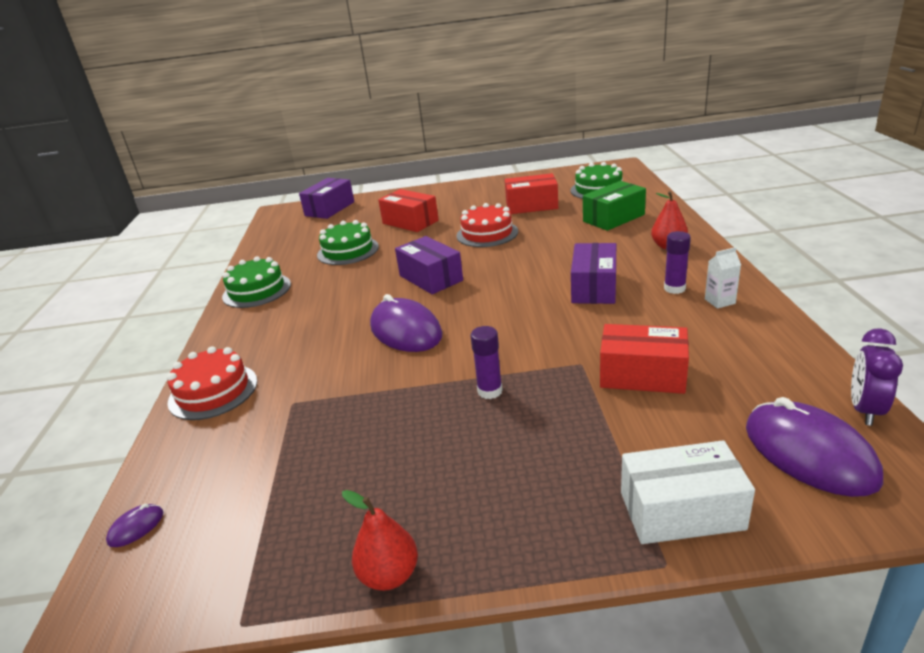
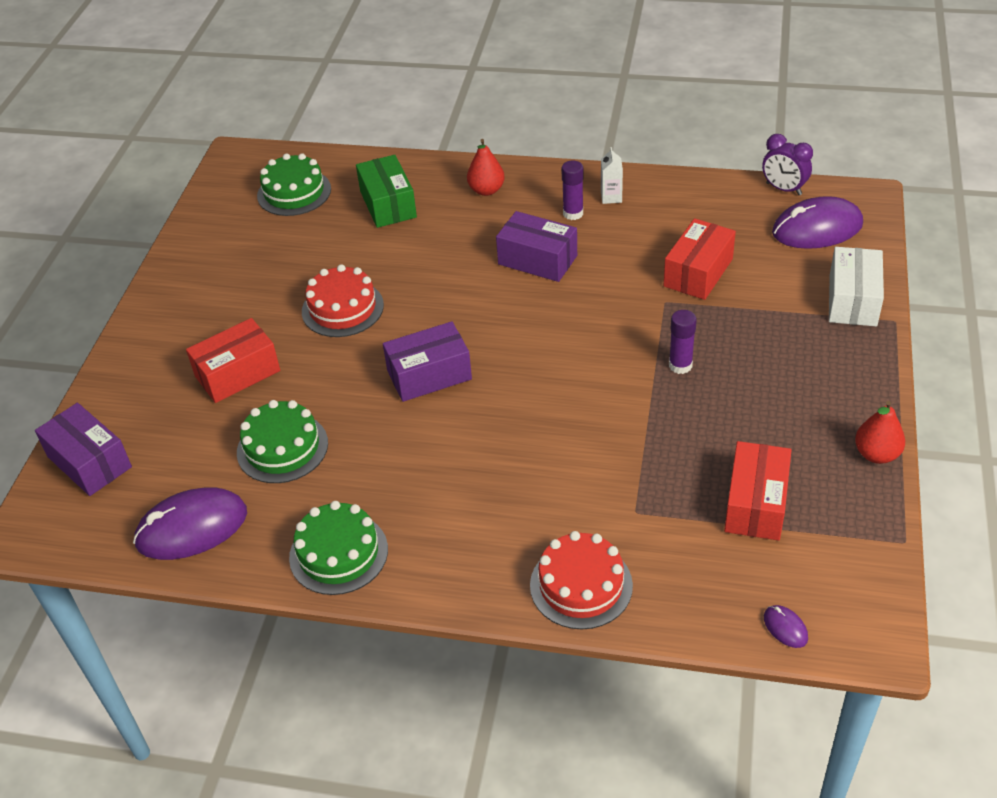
camera: 75 degrees left, 15 degrees up
purple mouse [370,294,442,352] -> purple mouse moved to [133,488,247,560]
red box [505,173,558,214] -> red box moved to [724,441,792,540]

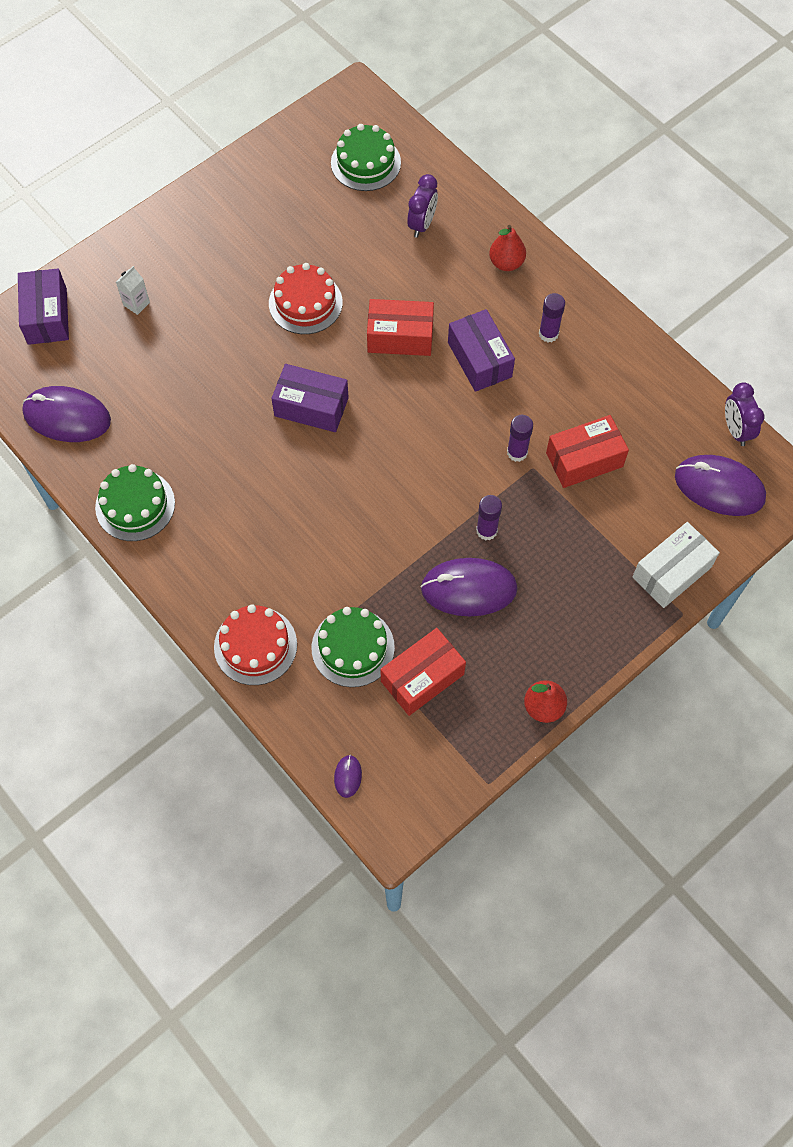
camera: 35 degrees right, 20 degrees up
red box [186,318,280,403] -> red box moved to [367,299,434,356]
green cake [237,400,328,483] -> green cake moved to [311,607,395,687]
green box [356,155,417,228] -> purple clock [407,174,438,238]
white carton [601,147,623,204] -> white carton moved to [116,266,150,315]
none -> purple mouse [421,558,518,616]
none -> purple glue stick [507,415,533,462]

